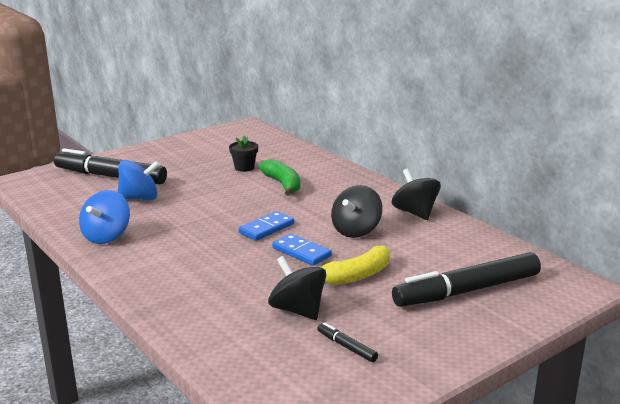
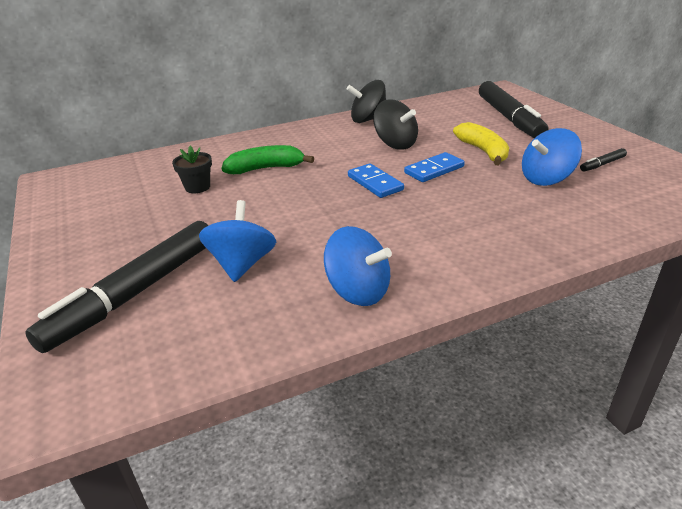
camera: 75 degrees left, 10 degrees up
black spinning top [268,256,326,320] -> blue spinning top [522,128,582,186]

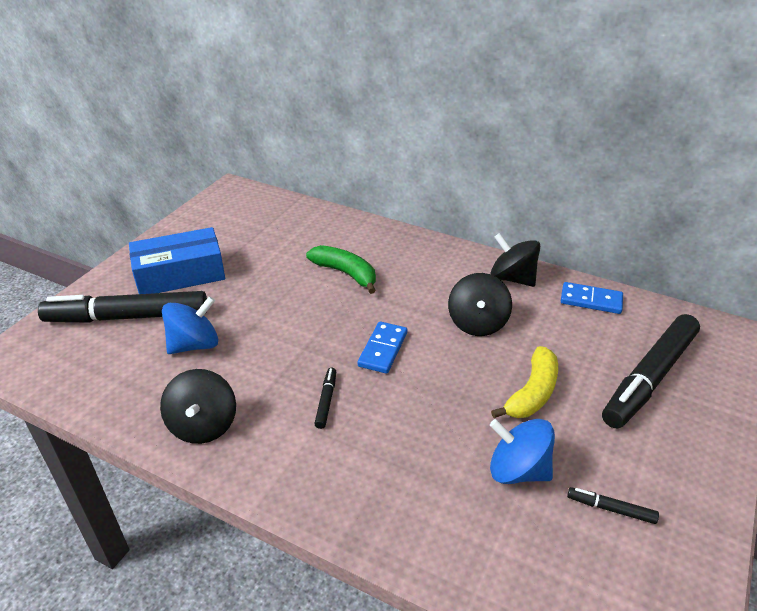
camera: 50 degrees right, 5 degrees up
black flower pot [172,146,212,193] -> none
blue spinning top [324,226,392,306] -> black spinning top [160,369,236,444]
blue domino [404,152,465,182] -> blue domino moved to [561,282,623,314]
none -> blue box [129,227,225,294]
none -> black marker [314,368,336,429]

